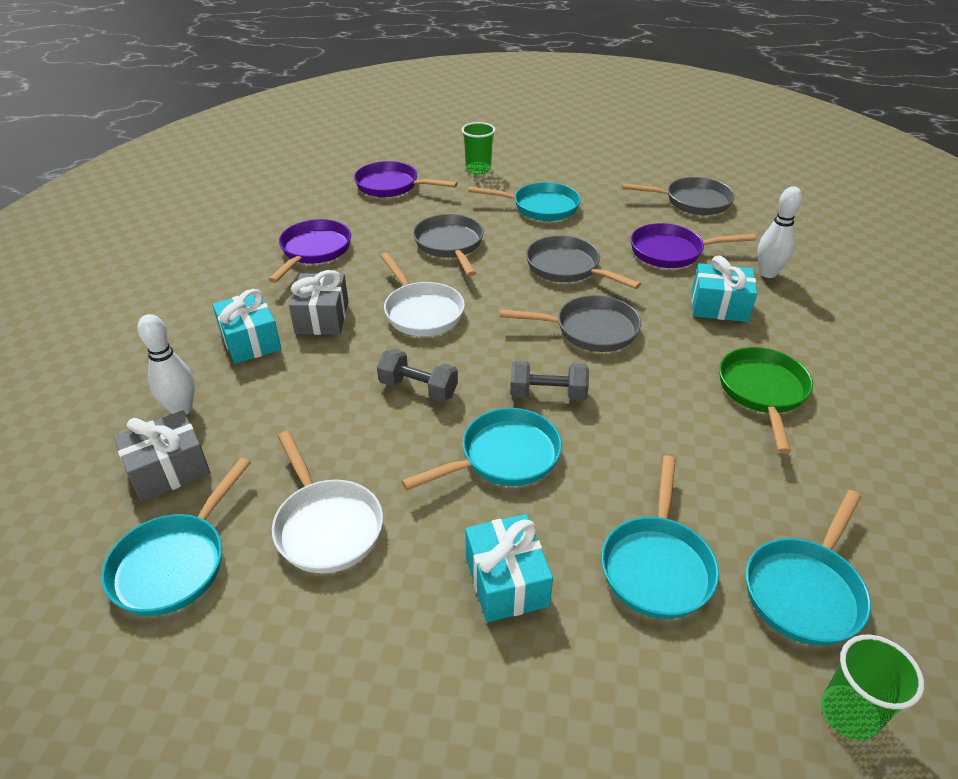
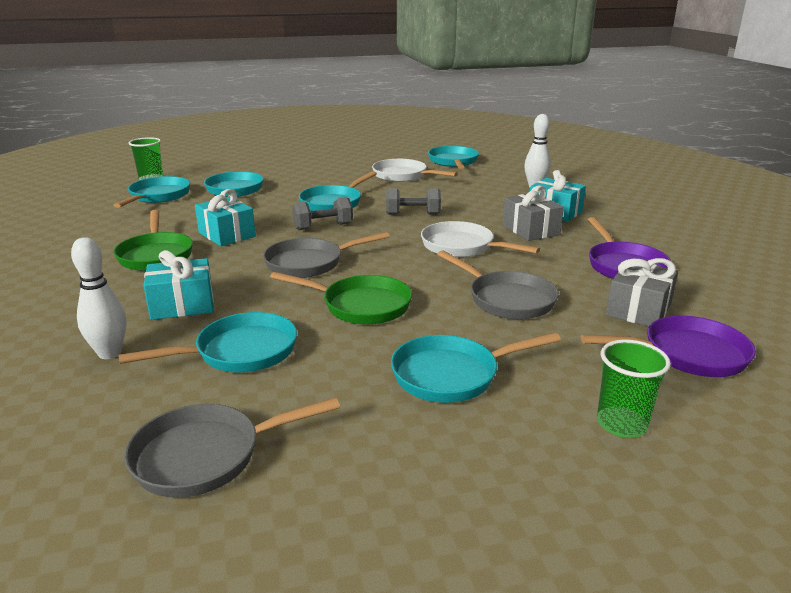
camera: 155 degrees right, 15 degrees down
grey gift [114,410,211,502] -> grey gift moved to [606,258,678,327]
turquoise gift [465,514,553,622] -> turquoise gift moved to [195,189,256,246]
grey pan [526,236,641,289] -> green pan [270,272,412,325]
purple pan [631,223,756,268] -> turquoise pan [119,312,297,372]

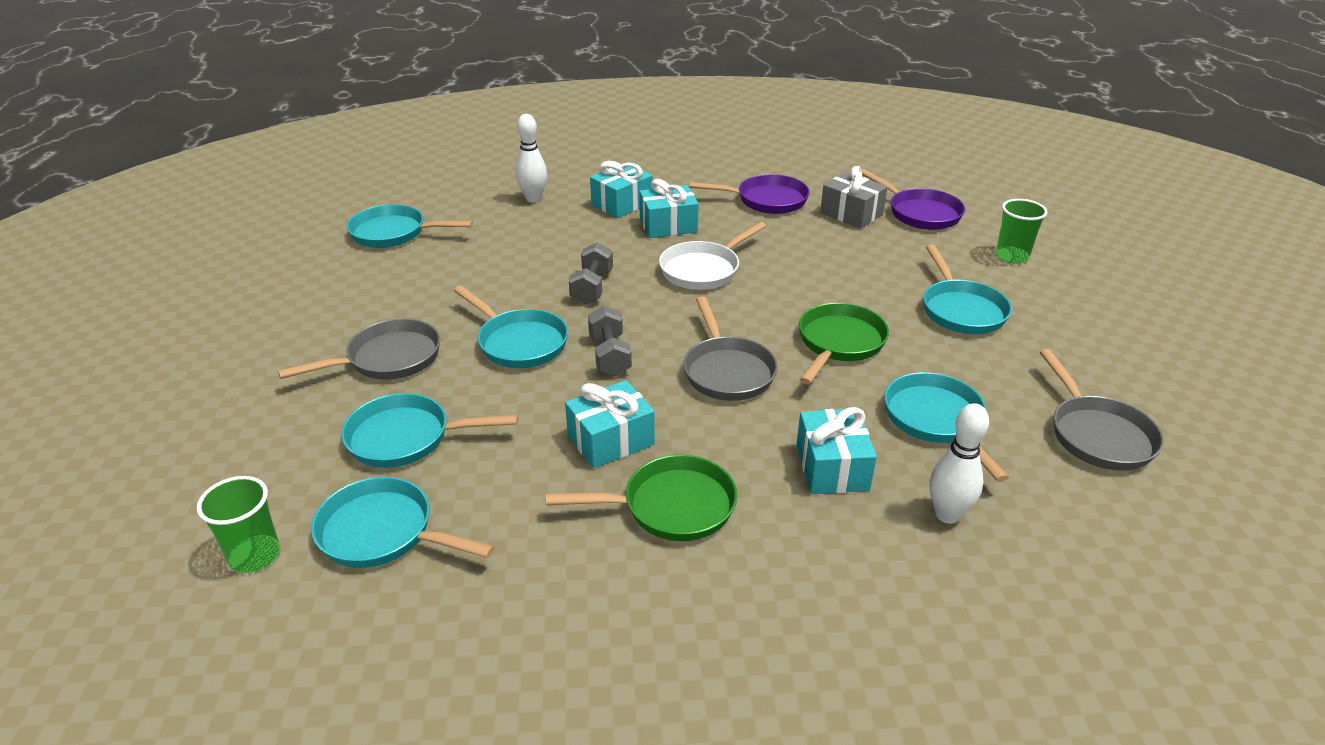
camera: 80 degrees left, 10 degrees up
white pan [372,159,458,182] -> none
grey pan [437,250,559,319] -> grey pan moved to [278,319,440,380]
grey gift [503,186,564,241] -> turquoise gift [639,179,699,238]
purple pan [581,316,756,377] -> purple pan turned 135 degrees clockwise [861,169,965,230]

